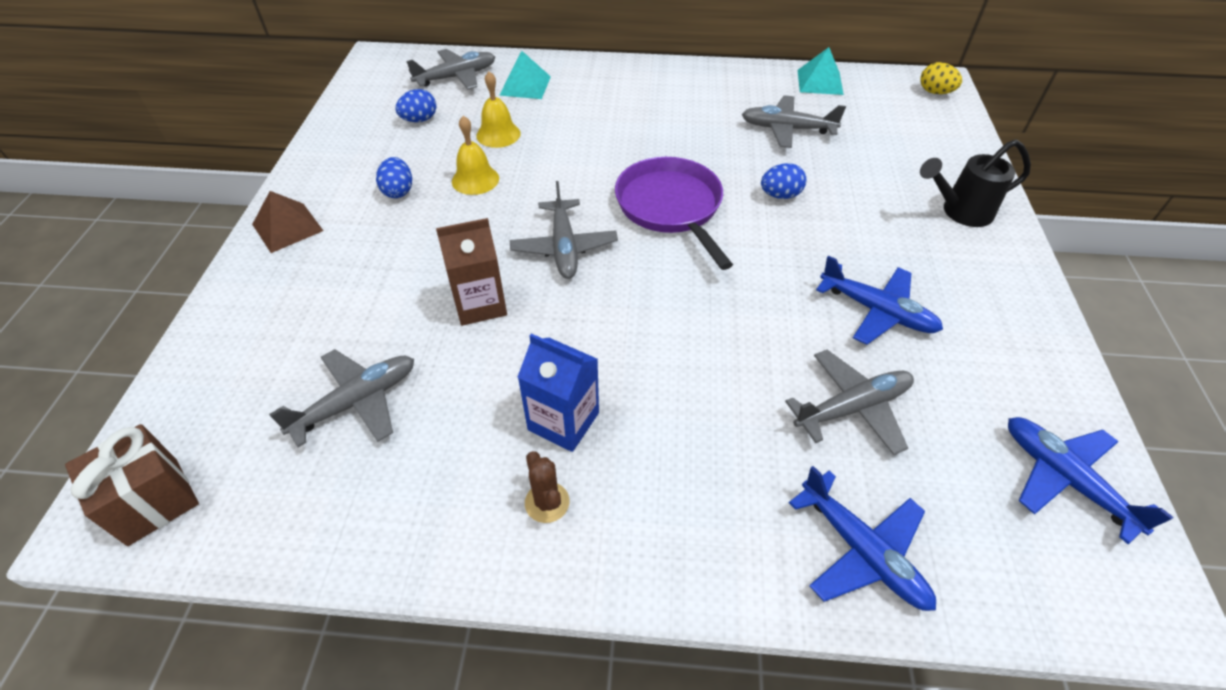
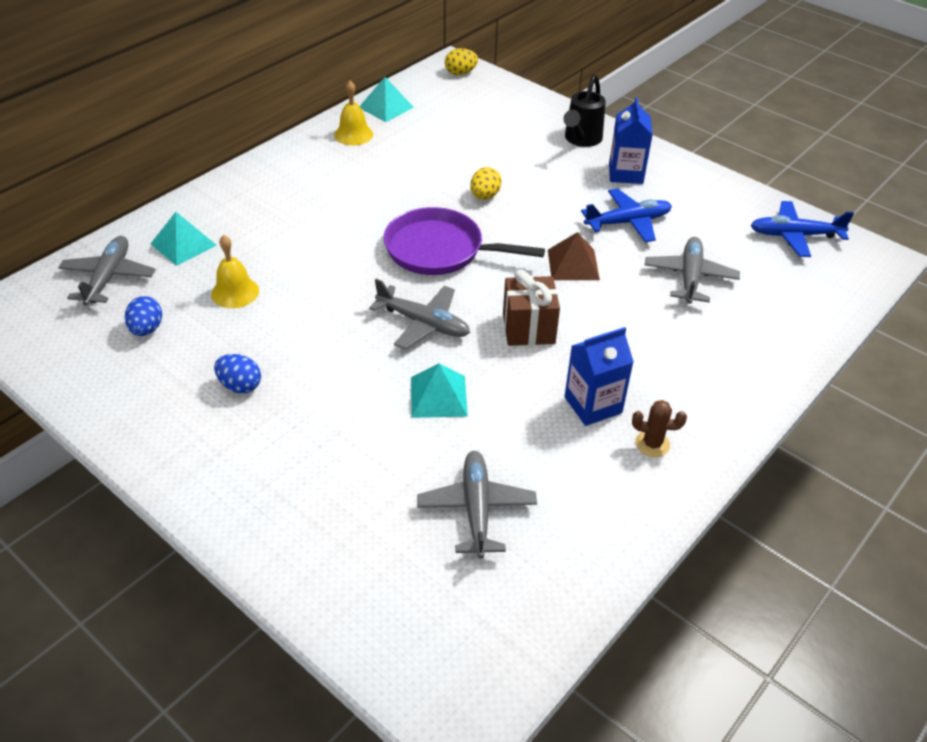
camera: 55 degrees left, 5 degrees down
brown gift [65,424,199,546] -> brown gift moved to [503,269,560,346]
brown pyramid [252,191,323,253] -> brown pyramid moved to [548,232,600,280]
brown carton [436,218,507,326] -> turquoise pyramid [411,364,468,418]
yellow bell [452,116,499,195] -> yellow bell moved to [334,81,373,146]
grey plane [742,95,846,148] -> none
blue egg [761,163,806,199] -> yellow egg [471,167,502,200]
blue plane [789,466,936,611] -> none
none -> blue carton [609,97,653,184]

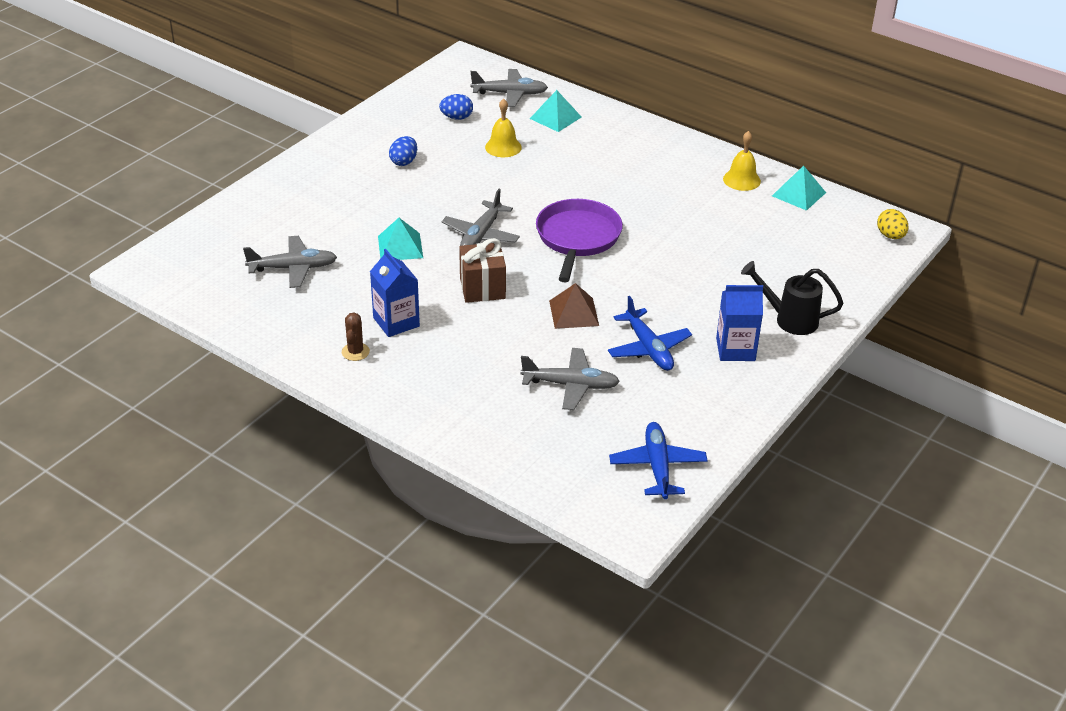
camera: 85 degrees right, 5 degrees down
yellow egg [471,167,502,200] -> none

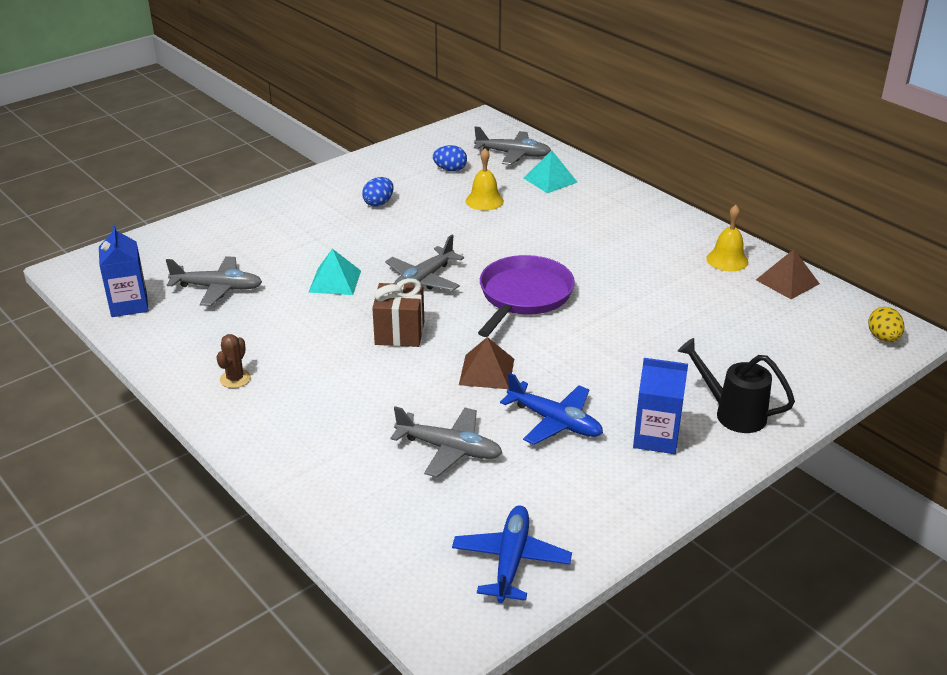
camera: 15 degrees right, 5 degrees down
blue carton [370,249,420,337] -> blue carton moved to [99,225,149,317]
blue plane [608,296,692,371] -> blue plane turned 45 degrees counterclockwise [500,373,603,445]
turquoise pyramid [772,166,826,211] -> brown pyramid [756,249,820,299]

